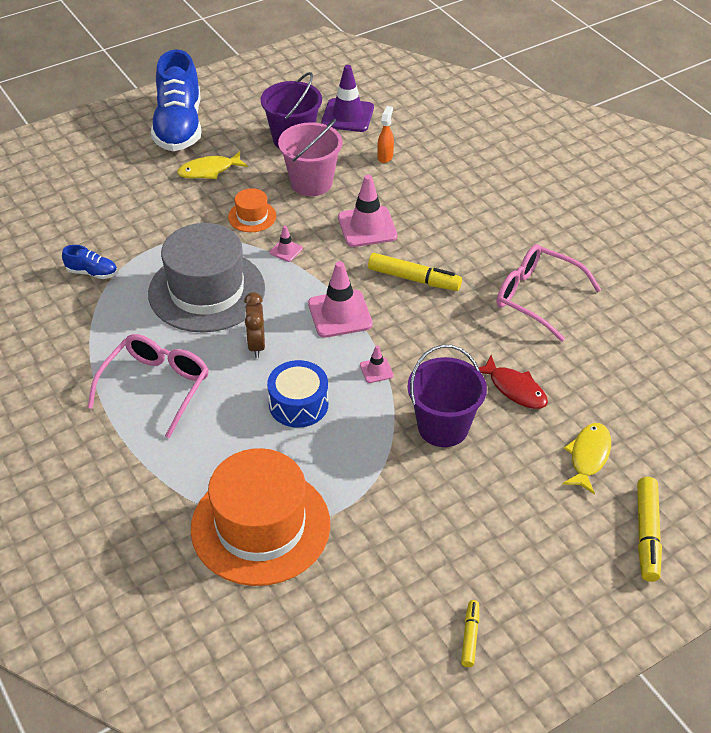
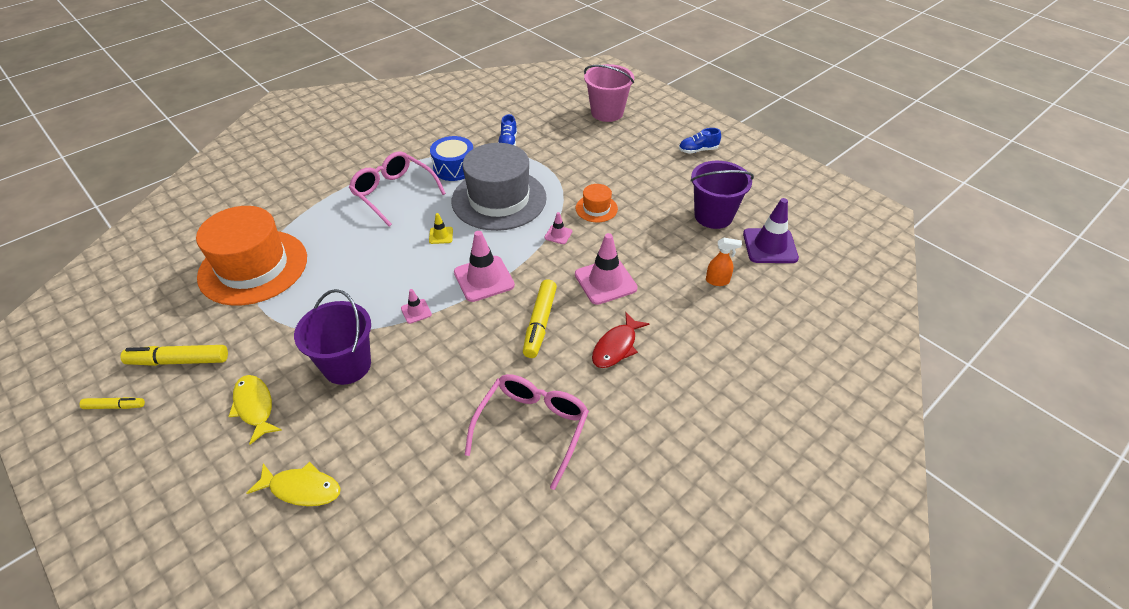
camera: 80 degrees right, 0 degrees up
pink glasses [87,334,209,438] -> pink glasses turned 150 degrees counterclockwise [349,151,446,227]
blue shoe [151,50,201,151] -> blue shoe [679,128,721,154], size x0.43
yellow fish [177,151,248,179] -> yellow fish moved to [228,375,282,445]
brown clock [244,292,265,358] -> yellow traffic cone [429,213,453,244]
blue drum [267,360,328,428] -> blue drum moved to [430,136,473,181]
pink bucket [278,119,343,196] -> pink bucket moved to [584,64,634,122]
red fish [478,355,548,409] -> red fish moved to [592,312,649,368]
yellow marker [637,477,662,582] -> yellow marker moved to [121,345,228,366]

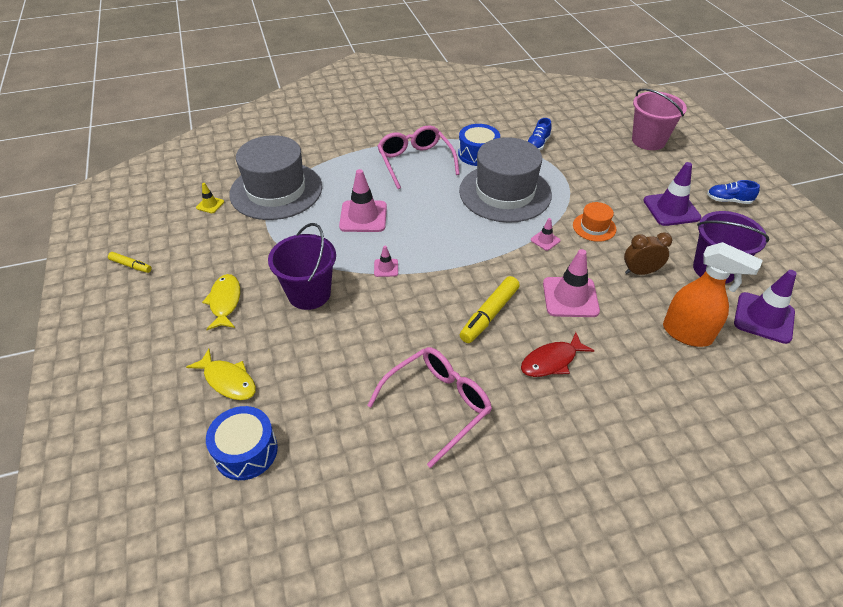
camera: 25 degrees right, 0 degrees up
yellow marker [121,345,228,366] -> none
orange hat [196,206,307,306] -> grey hat [229,135,322,220]
yellow traffic cone [429,213,453,244] -> yellow traffic cone moved to [196,183,224,213]
pink traffic cone [454,231,515,302] -> pink traffic cone moved to [339,169,387,232]
orange spray bottle [706,238,742,286] -> orange spray bottle [663,242,763,347], size x1.94
none -> blue drum [206,406,278,480]
none -> brown clock [624,232,672,275]
none -> purple traffic cone [643,162,701,226]

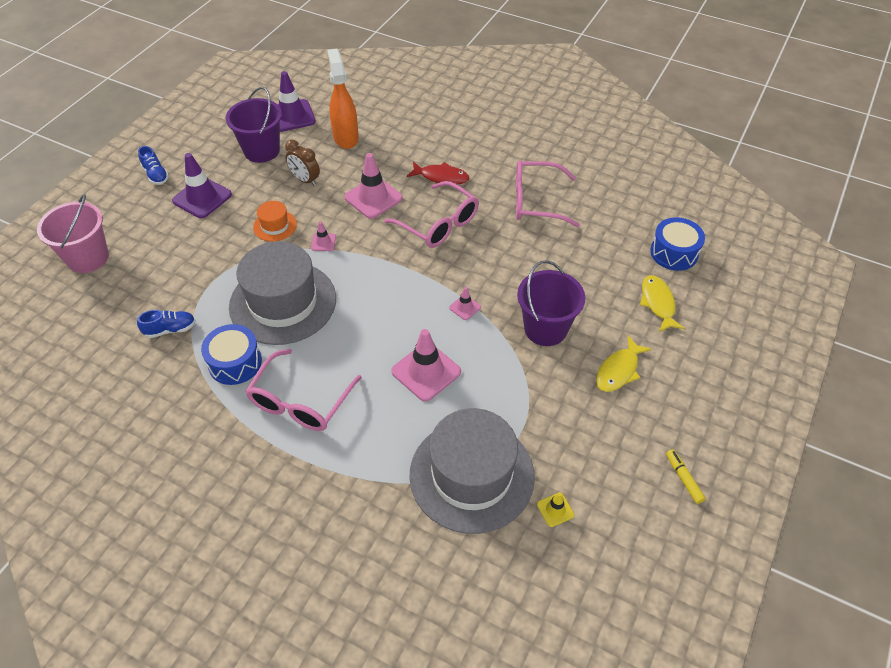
camera: 135 degrees left, 5 degrees up
yellow marker [460,276,520,343] -> pink glasses [384,181,479,248]

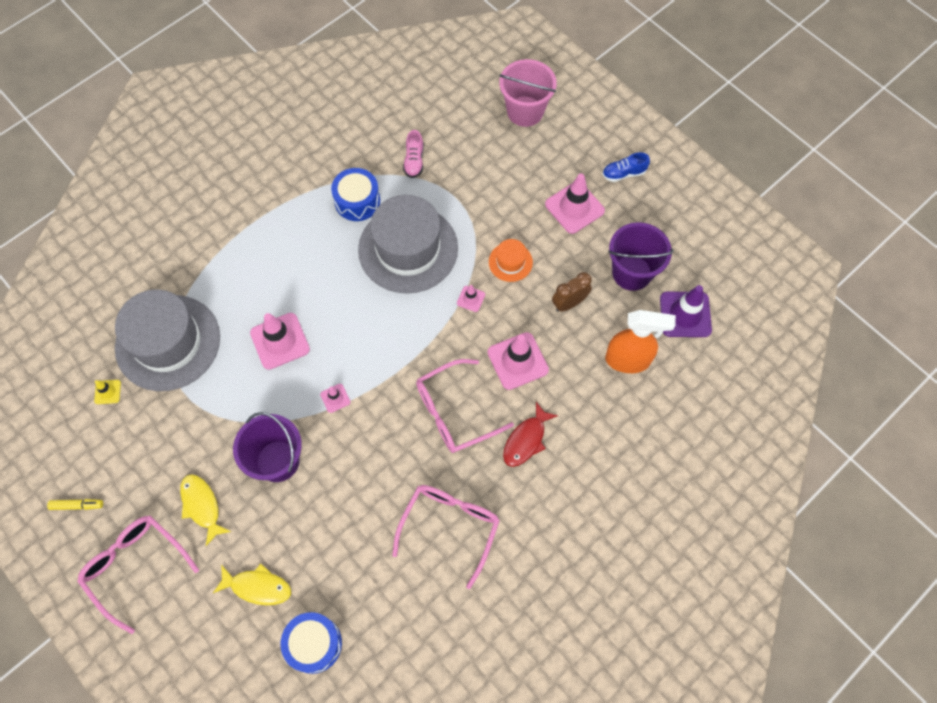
camera: 110 degrees right, 15 degrees up
blue shoe [137,310,196,338] -> pink shoe [403,130,424,178]
purple traffic cone [172,153,232,218] -> pink traffic cone [545,174,605,234]
pink glasses [246,349,362,431] -> pink glasses moved to [77,516,199,634]

